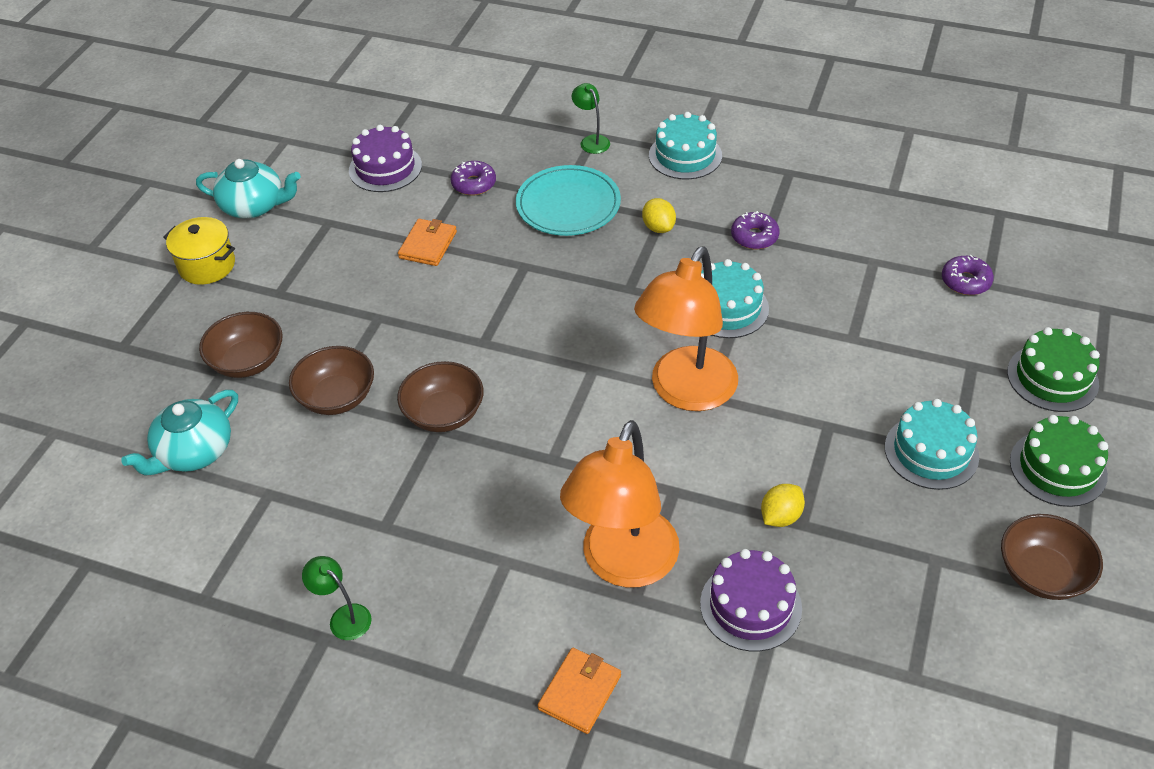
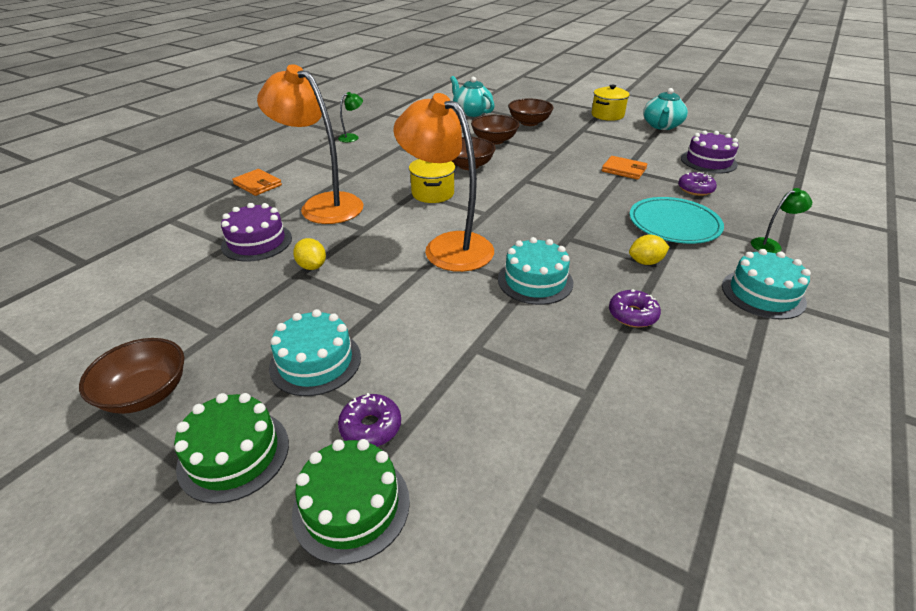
camera: 100 degrees right, 10 degrees down
purple donut [942,255,994,295] -> purple donut moved to [338,393,401,447]
none -> yellow pot [409,159,456,203]

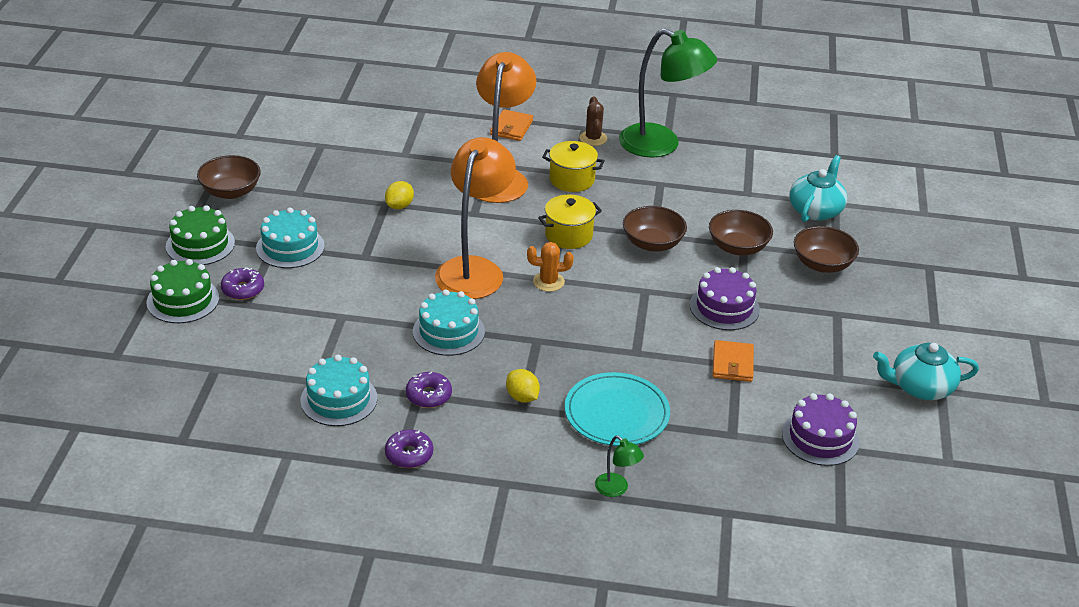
camera: 65 degrees right, 0 degrees up
purple cake [221,203,292,262] -> purple cake moved to [690,267,760,330]
green lamp [338,92,363,142] -> green lamp [619,28,717,157], size x2.40
yellow pot [592,85,630,121] -> yellow pot moved to [542,141,604,192]
purple donut [678,172,717,196] -> purple donut moved to [385,430,433,468]
turquoise cake [722,249,811,320] -> turquoise cake moved to [300,355,377,426]
none -> orange cactus [527,242,574,292]
none -> brown cactus [580,96,607,146]

